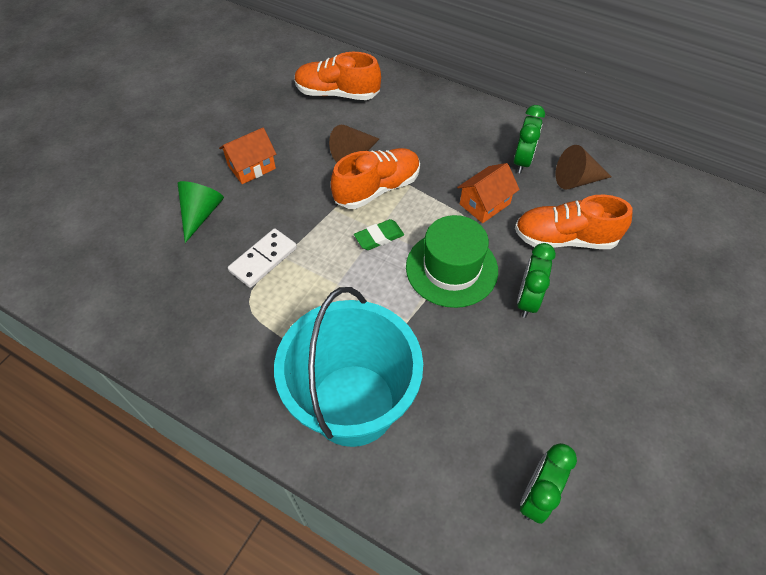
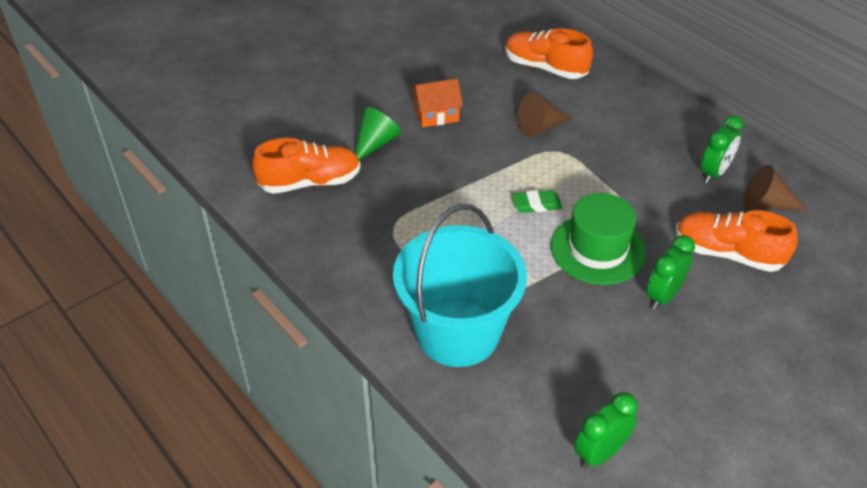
camera: 20 degrees right, 10 degrees down
white domino [228,228,297,288] -> none
orange shoe [331,148,420,209] -> orange shoe moved to [252,138,361,194]
orange house [457,163,520,223] -> none

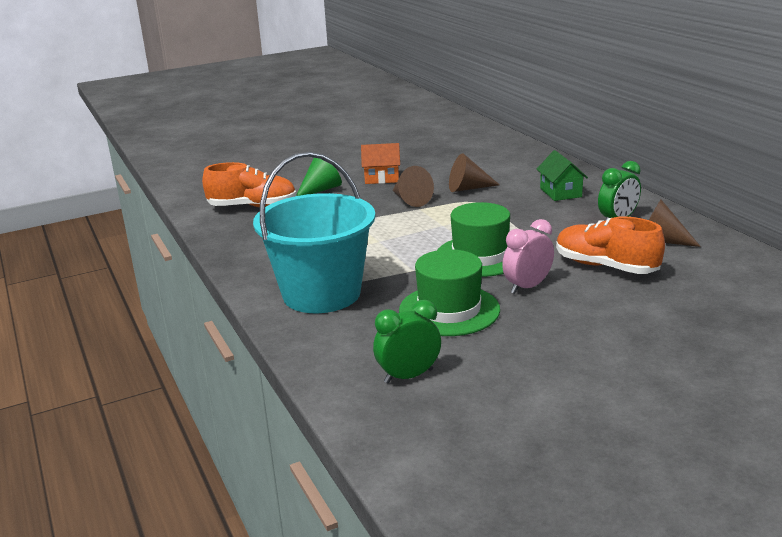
camera: 15 degrees right, 20 degrees down
orange shoe [505,28,593,79] -> none
green eraser [512,190,562,213] -> none
green clock [647,235,695,310] -> pink clock [502,219,554,294]
none -> brown cone [393,166,434,207]
none -> green hat [399,249,500,336]
none -> green house [537,150,588,201]

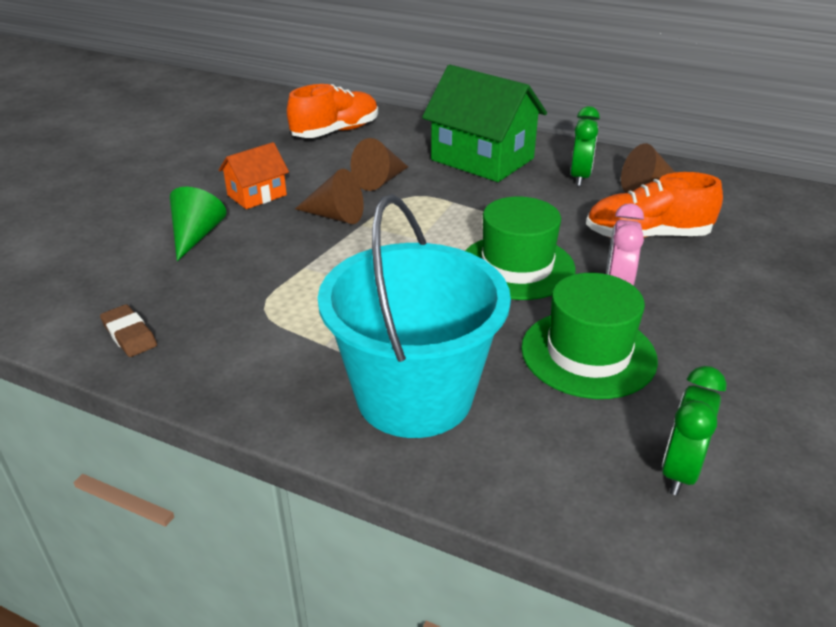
camera: 40 degrees left, 10 degrees up
orange shoe [202,162,296,207] -> orange shoe moved to [287,84,378,138]
green house [537,150,588,201] -> green house [422,65,547,182], size x1.89
none -> brown eraser [100,304,157,357]

